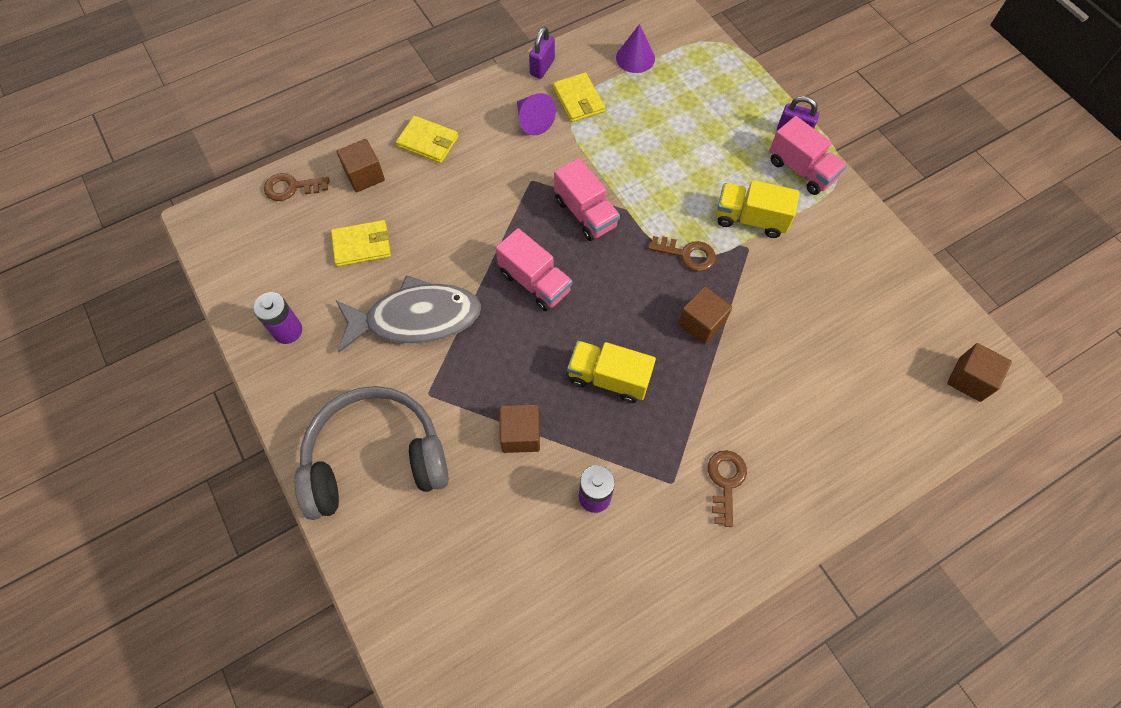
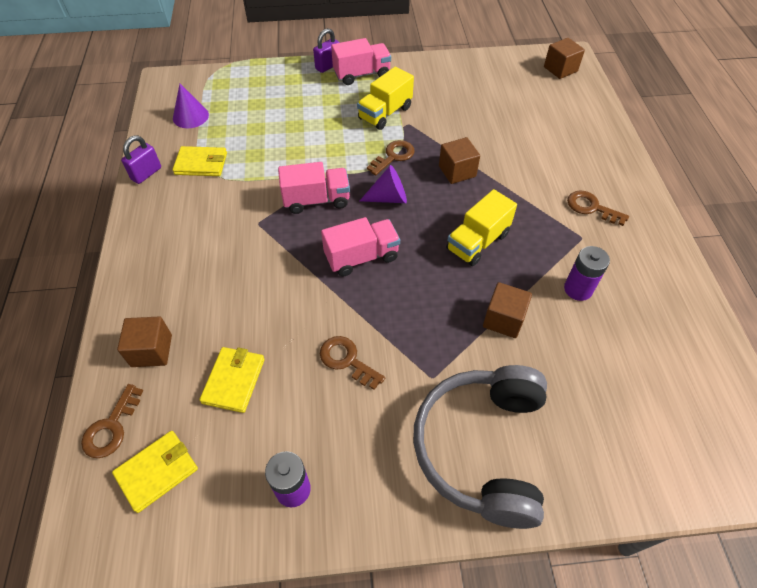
camera: 65 degrees left, 10 degrees down
grey fish [336,275,481,353] -> brown key [320,336,385,390]
yellow wallet [396,116,458,163] -> yellow wallet moved to [112,431,198,513]
purple cone [517,93,556,135] -> purple cone moved to [360,165,407,203]
purple padlock [529,27,555,79] -> purple padlock turned 75 degrees clockwise [121,135,161,184]

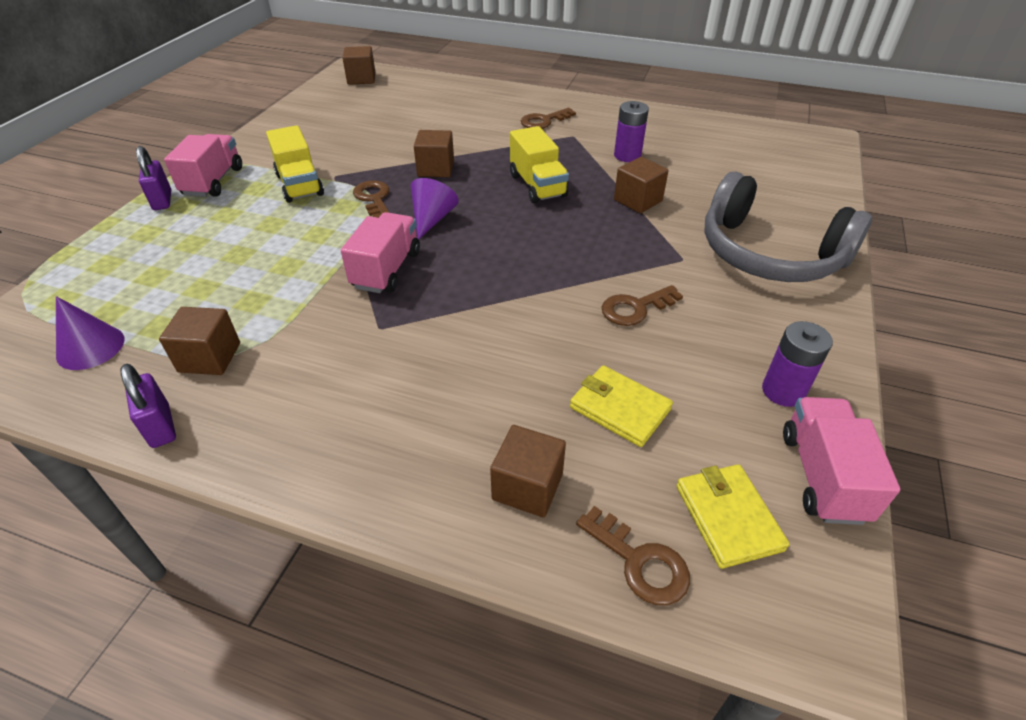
camera: 65 degrees left, 10 degrees down
yellow wallet [173,146,227,176] -> brown cube [159,307,240,375]
pink truck [321,217,400,276] -> pink truck moved to [783,397,900,525]

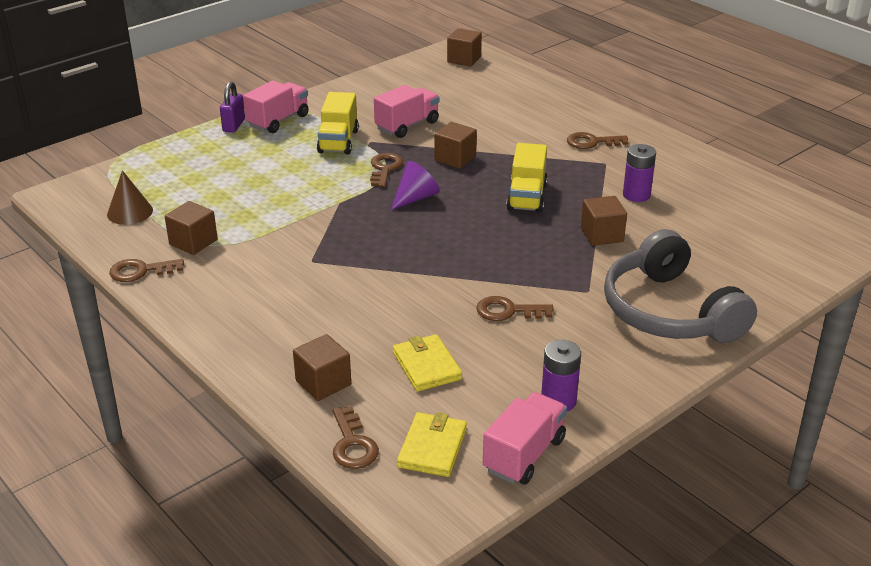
camera: 30 degrees right, 10 degrees down
purple cone [56,296,125,370] -> brown cone [107,170,153,225]
purple padlock [120,364,176,448] -> brown key [109,259,184,282]
pink truck [341,212,420,293] -> pink truck moved to [374,85,439,138]

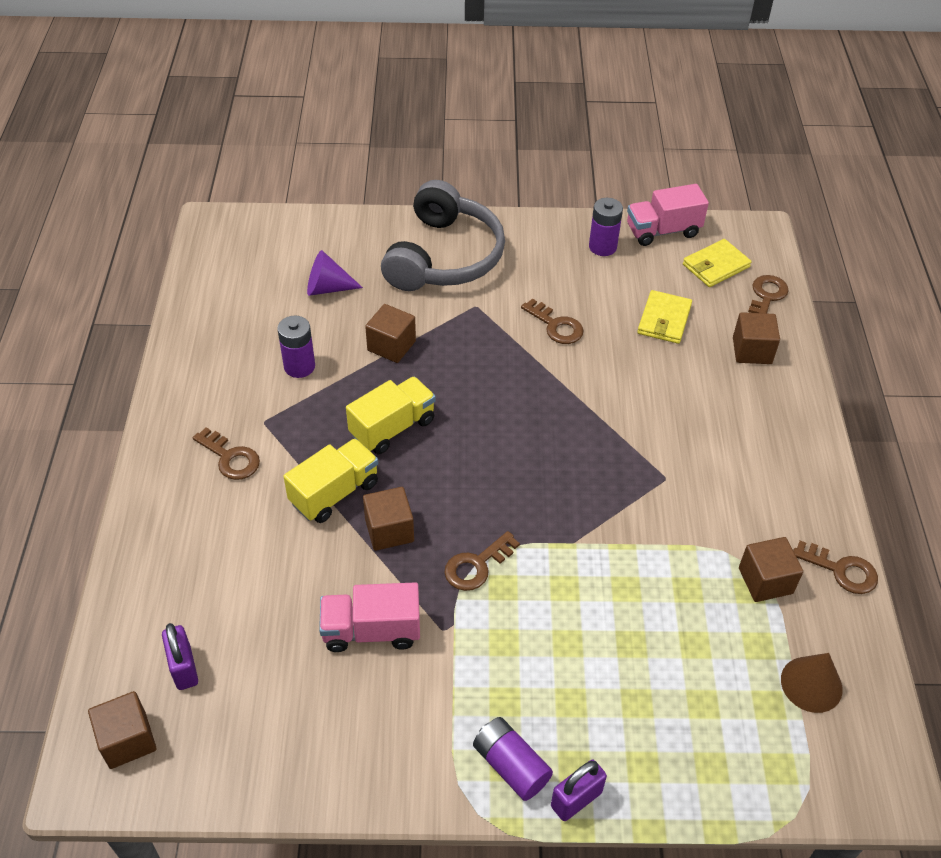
camera: 140 degrees left, 15 degrees up
pink truck [243,80,309,133] -> purple battery [473,717,553,801]
yellow truck [317,92,359,155] -> yellow truck moved to [283,438,378,523]
purple cone [391,161,440,210] -> purple cone moved to [307,250,363,296]
none -> purple padlock [162,623,198,690]

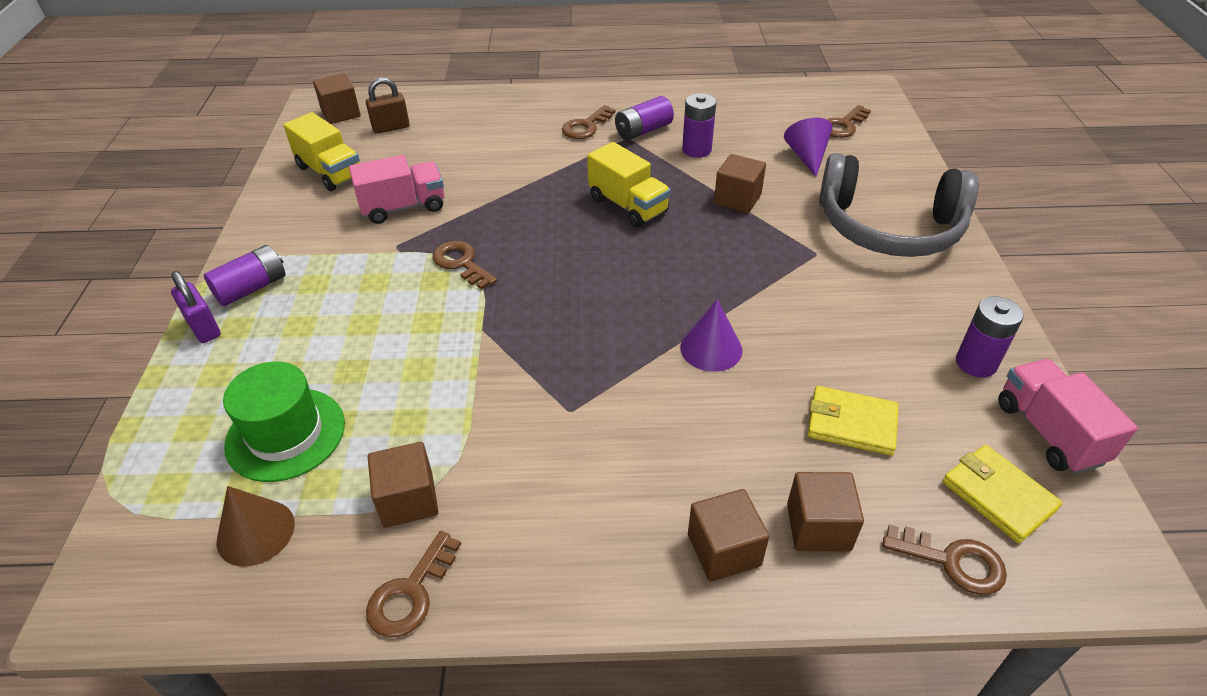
camera: 90 degrees right, 5 degrees down
purple padlock [162,623,198,690] -> brown padlock [366,77,410,134]
yellow truck [283,438,378,523] -> yellow truck moved to [283,112,360,191]
pink truck [319,582,420,652] -> pink truck turned 75 degrees clockwise [349,155,445,224]
brown cube [363,487,414,551] -> brown cube moved to [688,489,769,582]
brown key [521,298,584,344] -> brown key moved to [827,105,871,138]
none -> green hat [223,362,345,482]
none -> purple battery [615,96,674,140]
none -> purple cone [680,299,743,372]

